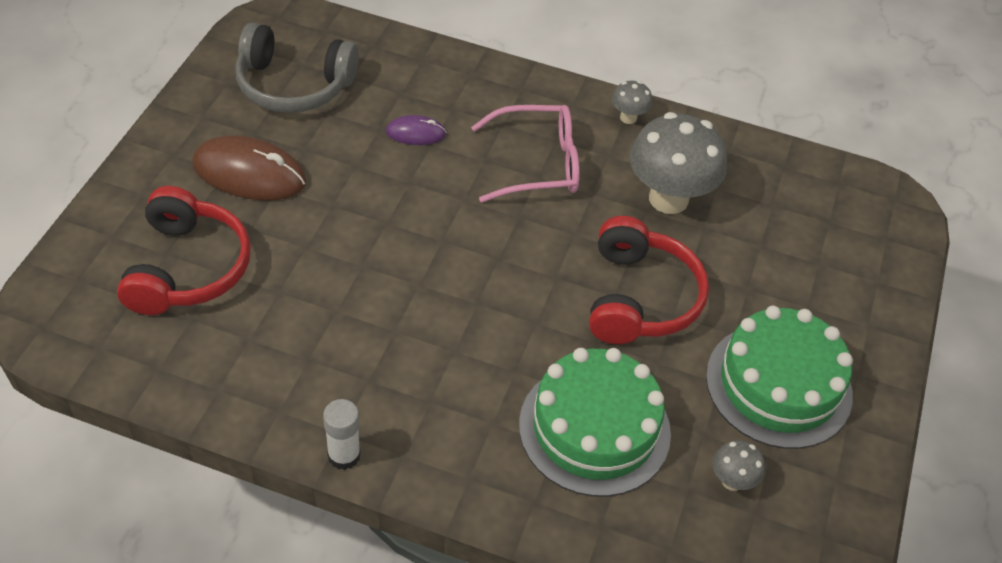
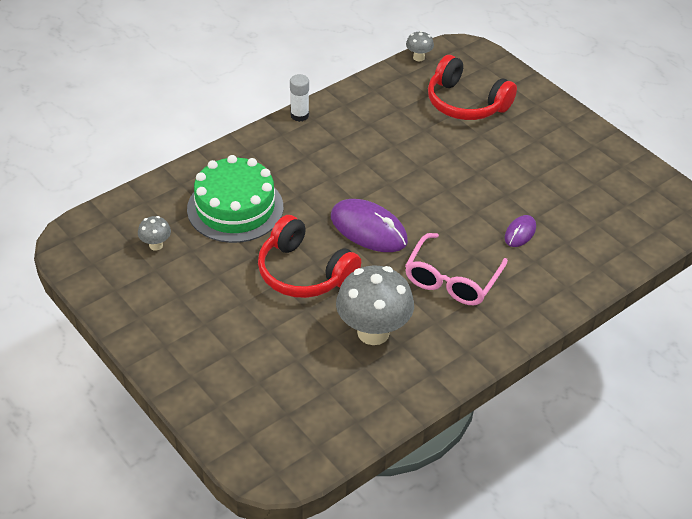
camera: 125 degrees right, 5 degrees down
brown mouse [192,135,307,201] -> none
grey headphones [235,22,359,113] -> none
grey mushroom [611,81,652,124] -> grey mushroom moved to [406,31,434,61]
green cake [706,306,853,449] -> none
none -> purple mouse [331,199,408,252]

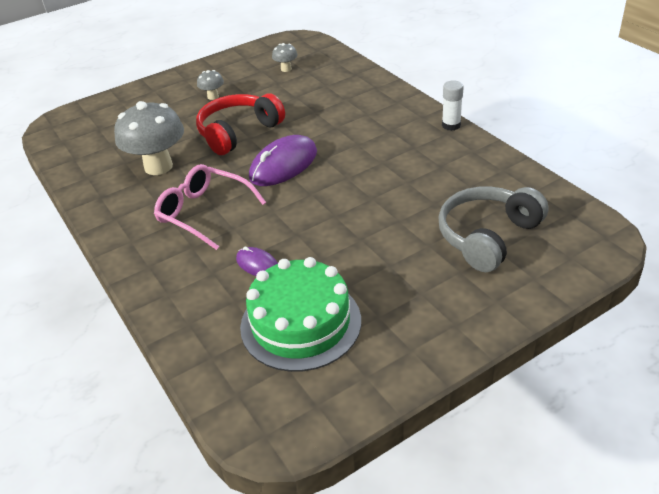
camera: 100 degrees right, 5 degrees down
green cake [187,155,283,243] -> green cake moved to [240,257,361,372]
grey mushroom [406,31,434,61] -> grey mushroom moved to [197,70,224,100]
red headphones [428,55,517,120] -> grey headphones [438,186,549,272]

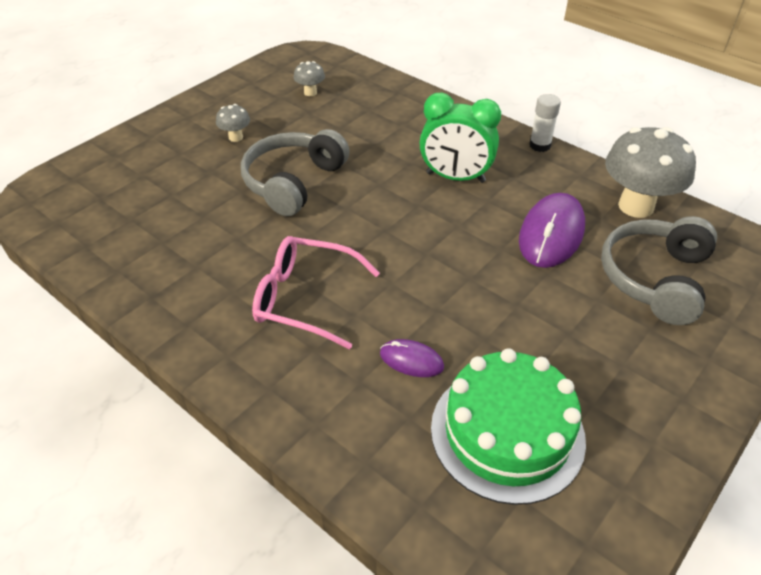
camera: 20 degrees left, 5 degrees up
grey mushroom [114,101,184,175] -> grey mushroom moved to [605,127,696,218]
red headphones [196,93,285,155] -> grey headphones [241,129,349,216]
purple mouse [249,135,317,186] -> purple mouse moved to [519,193,585,268]
none -> green clock [419,93,501,183]

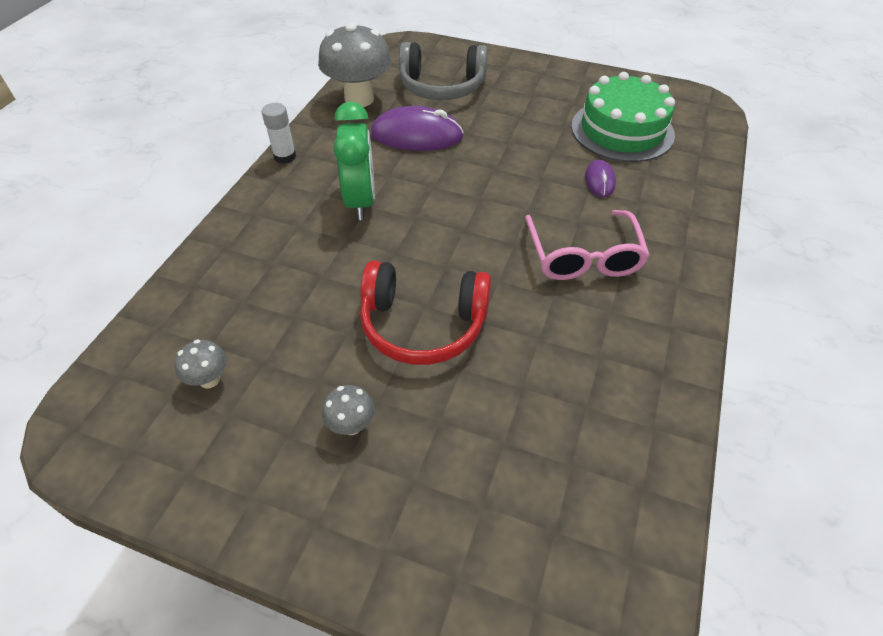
camera: 110 degrees left, 5 degrees up
grey headphones [241,129,349,216] -> red headphones [360,261,491,365]

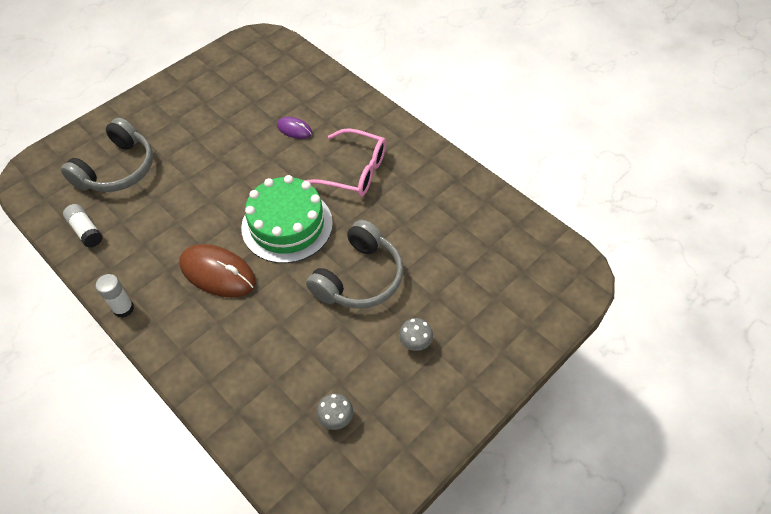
camera: 65 degrees left, 5 degrees up
grey mushroom [318,22,391,107] -> white glue stick [63,204,103,248]
green clock [334,102,375,220] -> brown mouse [179,244,256,298]
red headphones [360,261,491,365] -> grey headphones [306,220,403,309]
purple mouse [371,106,464,151] -> none
green cake [571,72,675,162] -> green cake moved to [241,175,333,263]

